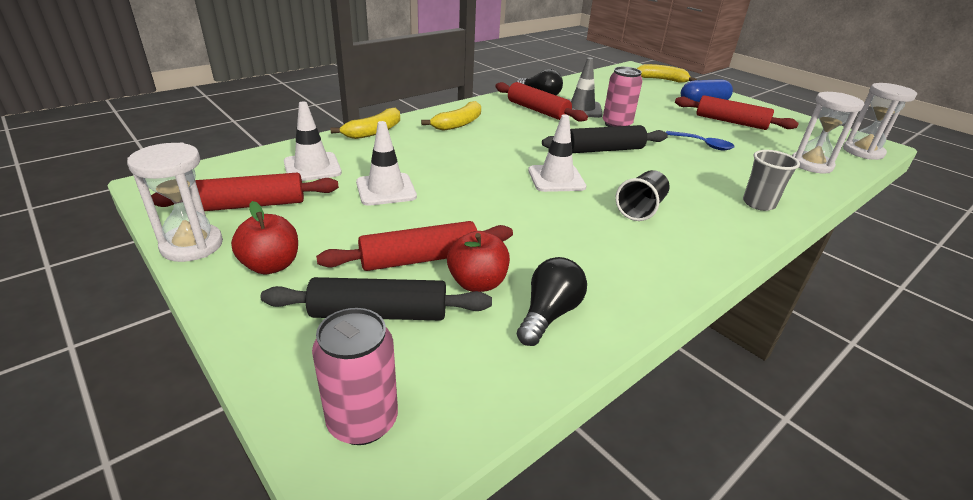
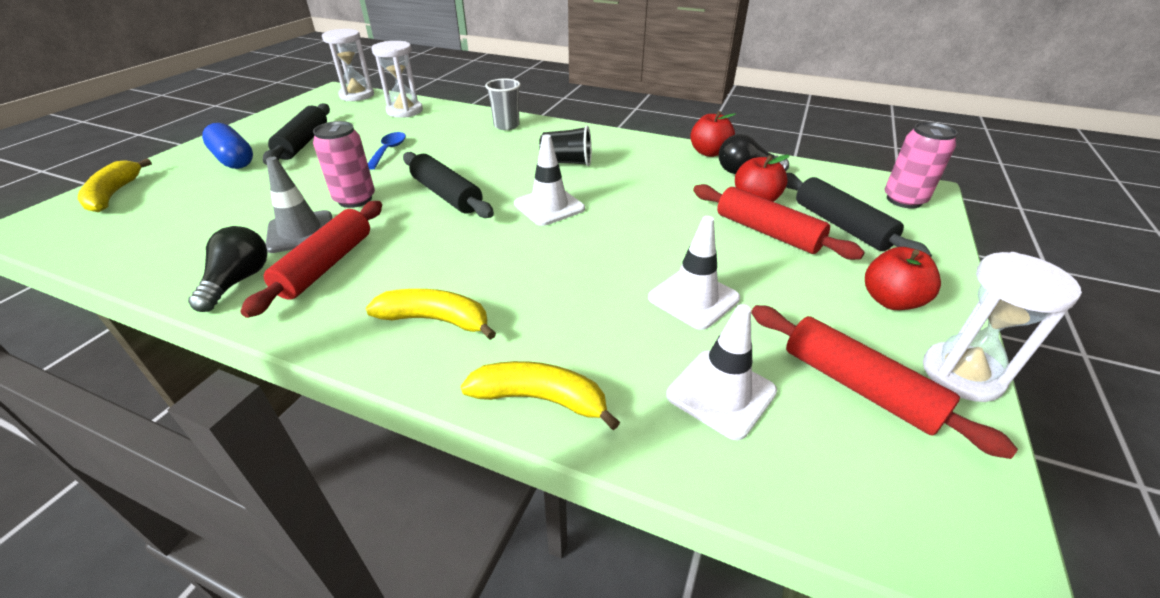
camera: 115 degrees left, 5 degrees up
red rolling pin [675,95,799,130] -> black rolling pin [263,103,330,165]
none -> red apple [690,111,735,157]

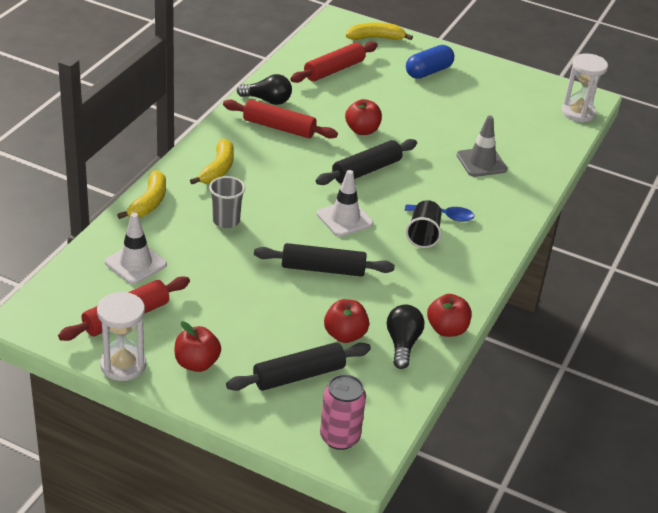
camera: 90 degrees right, 0 degrees up
black rolling pin [263,103,330,165] -> black rolling pin moved to [254,243,395,277]
grey traffic cone [266,157,332,253] -> grey traffic cone moved to [457,115,508,177]
pink can [313,121,375,208] -> red apple [345,99,382,135]
blue spoon [368,132,406,170] -> blue spoon moved to [405,204,475,222]
white hourglass [372,41,423,118] -> none
grey cup [485,78,521,130] -> grey cup moved to [209,176,245,228]
white traffic cone [648,216,740,330] -> none
red rolling pin [693,184,865,260] -> red rolling pin moved to [290,42,378,83]

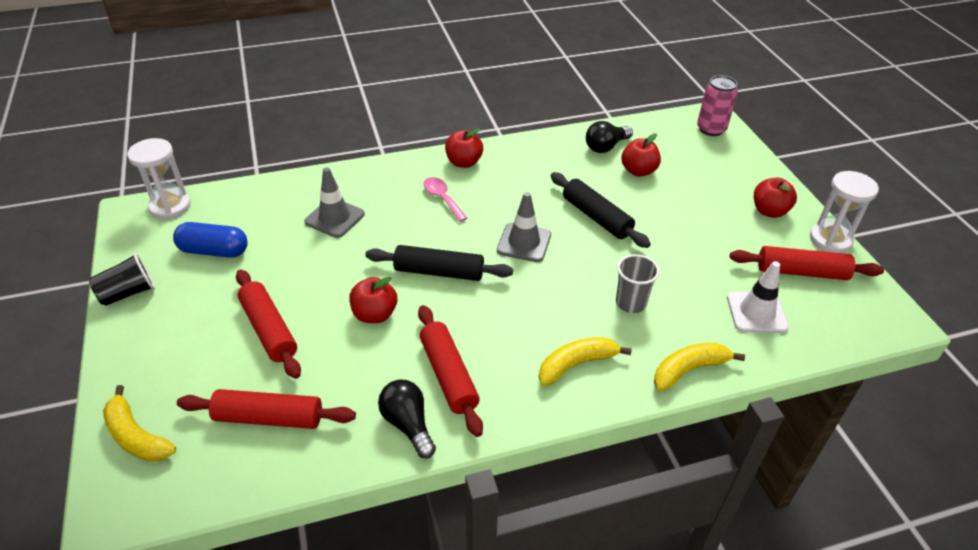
camera: 130 degrees left, 5 degrees up
black rolling pin [226,342,371,391] -> none
white traffic cone [317,170,374,237] -> grey traffic cone [497,192,551,262]
blue spoon [405,204,475,222] -> pink spoon [423,177,467,222]
blue capsule [406,45,454,79] -> blue capsule moved to [173,222,248,258]
black cup [406,200,441,248] -> black cup moved to [89,253,155,306]
red apple [427,294,471,337] -> red apple moved to [445,128,483,168]
none -> red rolling pin [236,269,301,379]

